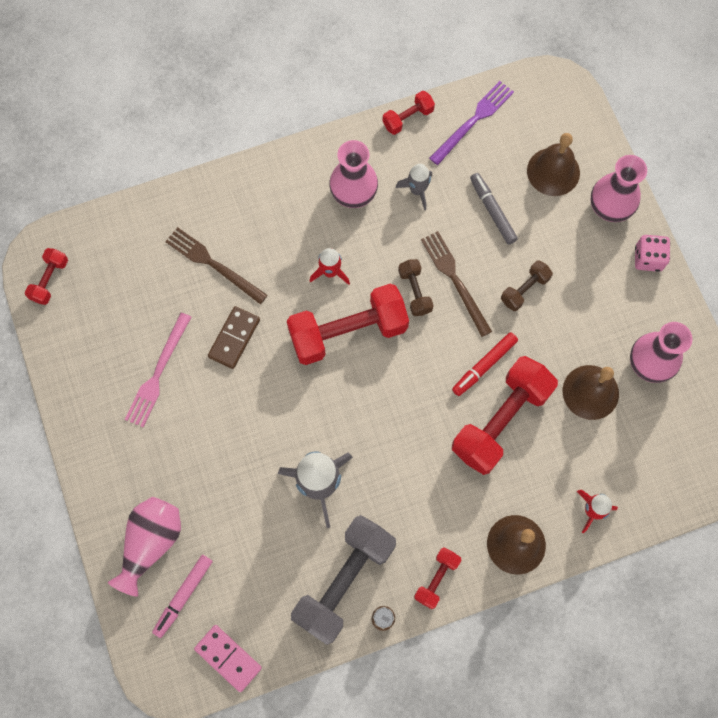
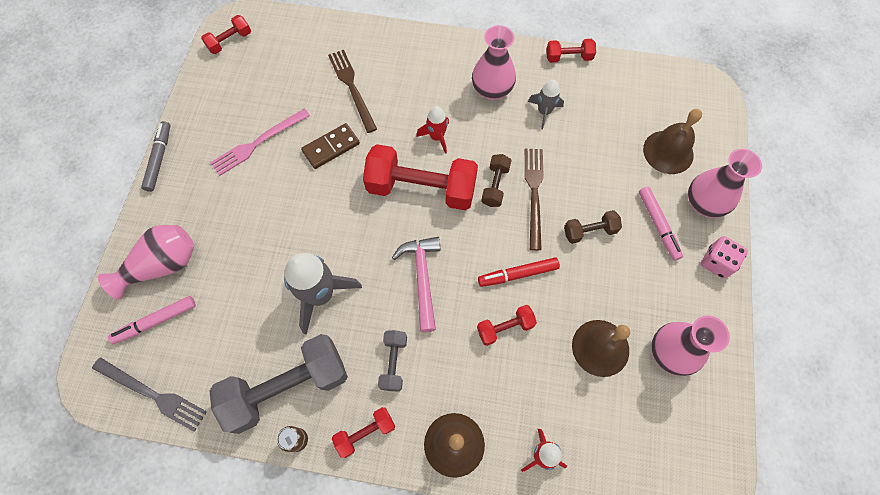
camera: 30 degrees right, 5 degrees down
pink domino [194,625,262,692] -> grey fork [92,357,207,432]
purple fork [429,81,514,165] -> none
red dumbbell [452,356,558,475] -> red dumbbell [477,305,537,346], size x0.48
grey marker [470,173,518,245] -> grey marker moved to [141,121,170,192]
none -> grey dumbbell [378,330,407,391]
none -> pink hammer [392,237,441,332]
none -> pink marker [639,187,683,261]

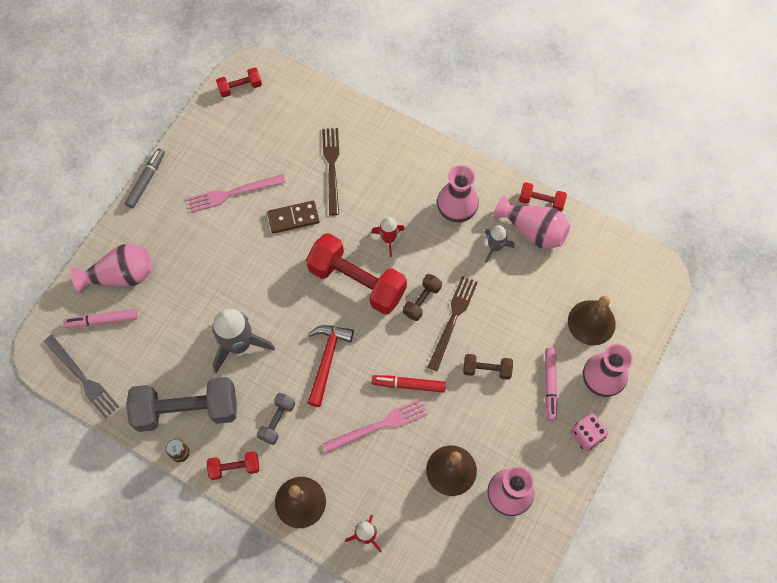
camera: 20 degrees right, 0 degrees up
pink hammer [392,237,441,332] -> red hammer [308,325,354,407]
red dumbbell [477,305,537,346] -> pink fork [323,399,428,453]
none -> pink vase [493,195,570,249]

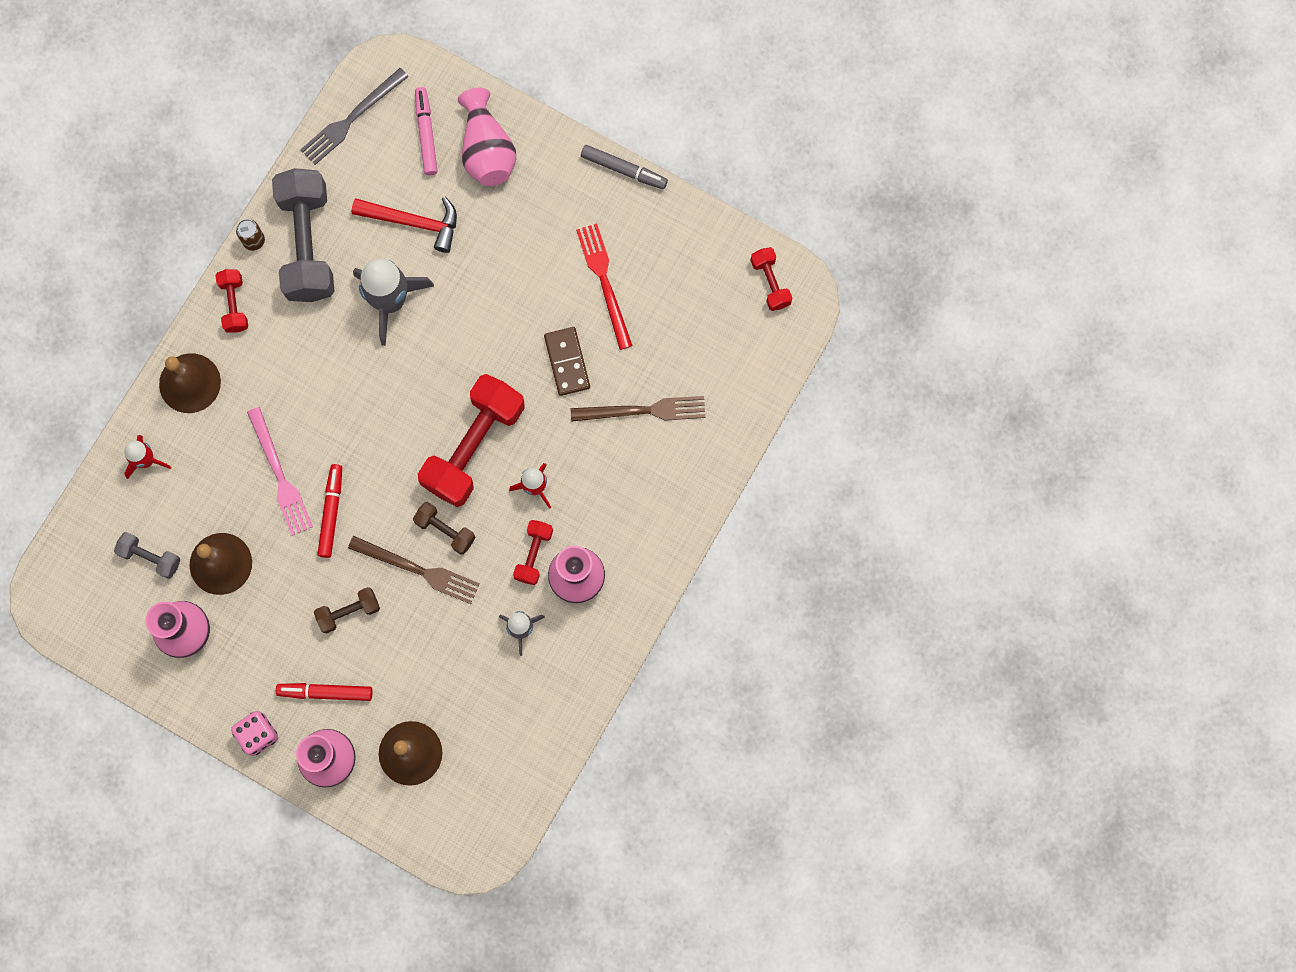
camera: 90 degrees right, 10 degrees up
pink fork [187,174,286,213] -> red fork [576,224,633,350]
grey dumbbell [257,393,295,445] -> grey dumbbell moved to [114,532,180,579]
red hammer [308,325,354,407] -> red hammer moved to [352,197,457,253]
brown dumbbell [463,354,513,380] -> brown dumbbell turned 60 degrees clockwise [314,587,380,633]
pink vase [493,195,570,249] -> none
red dumbbell [519,182,567,212] -> red dumbbell moved to [513,520,553,585]
pink marker [545,348,558,421] -> red marker [276,683,373,701]

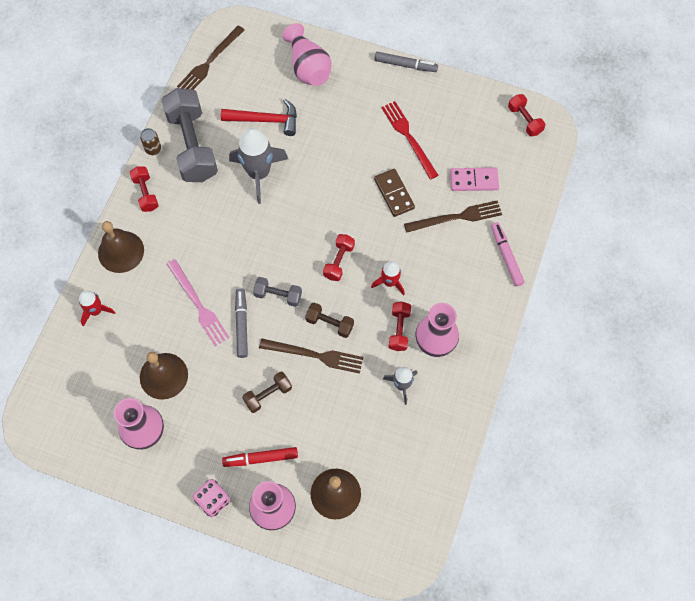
camera: 10 degrees left, 10 degrees down
grey dumbbell [114,532,180,579] -> grey dumbbell moved to [253,277,302,307]
grey fork [300,68,409,165] -> brown fork [177,25,244,90]
red marker [317,464,342,558] -> grey marker [235,288,248,358]
pink marker [415,87,437,175] -> pink marker moved to [491,222,525,286]
red dumbbell [418,374,525,507] -> red dumbbell [323,234,355,281], size x0.48
none -> pink domino [450,168,499,191]

